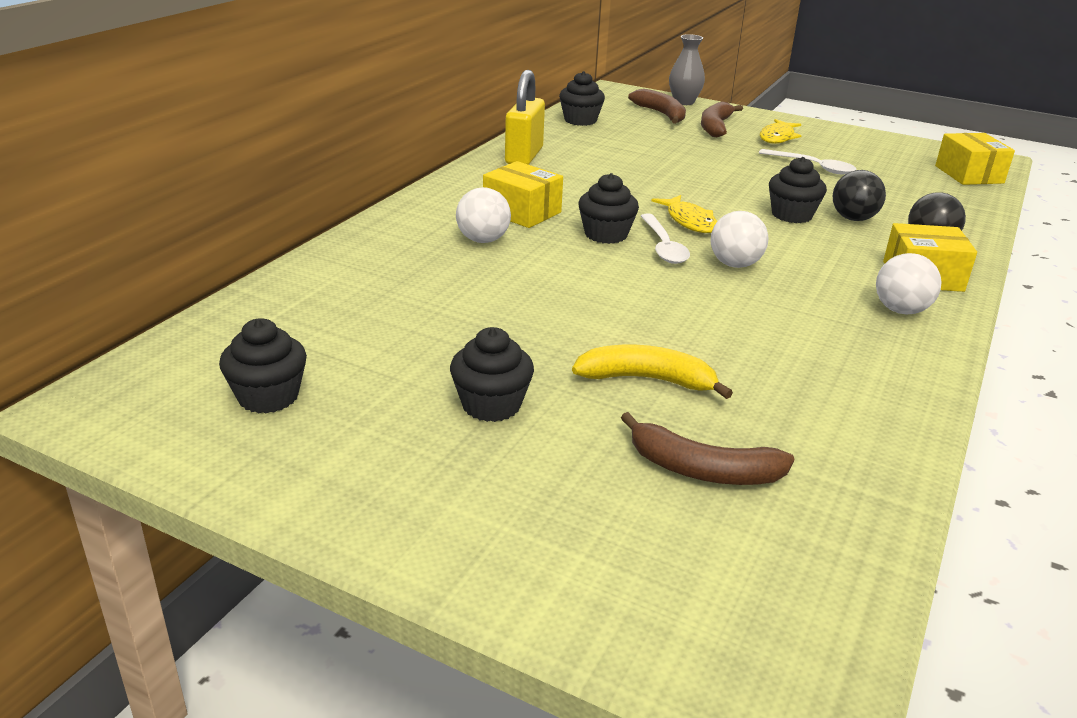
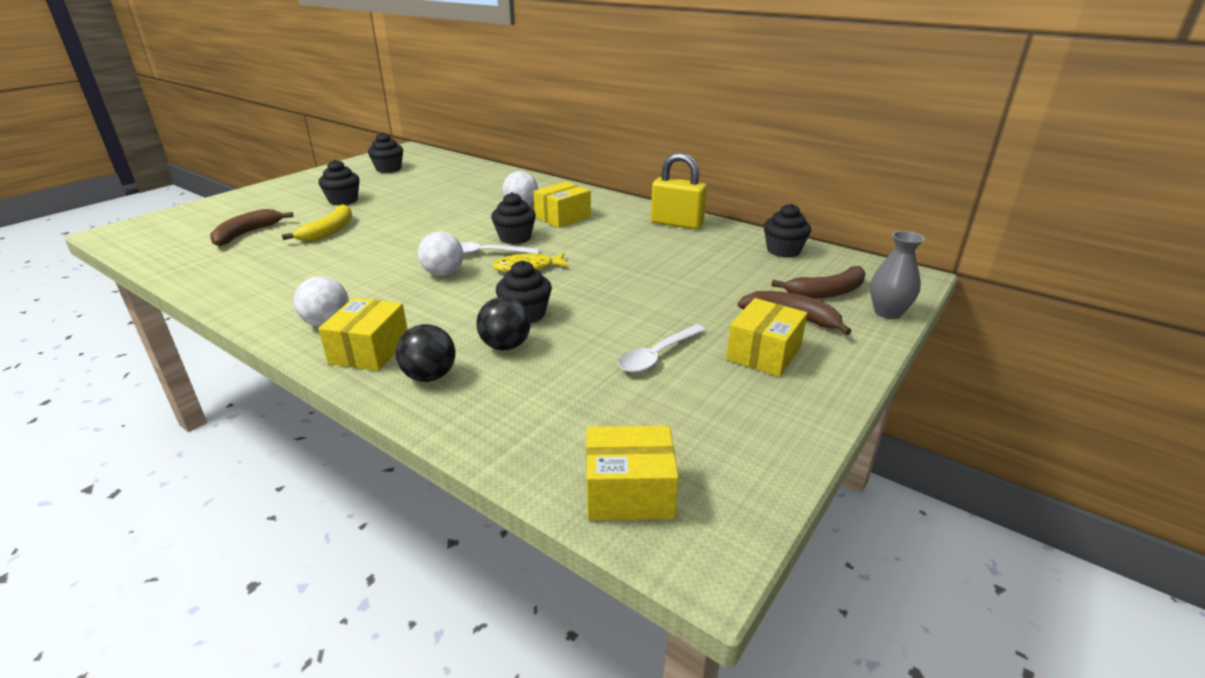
camera: 100 degrees right, 0 degrees up
yellow fish [760,119,801,144] -> yellow box [726,298,808,377]

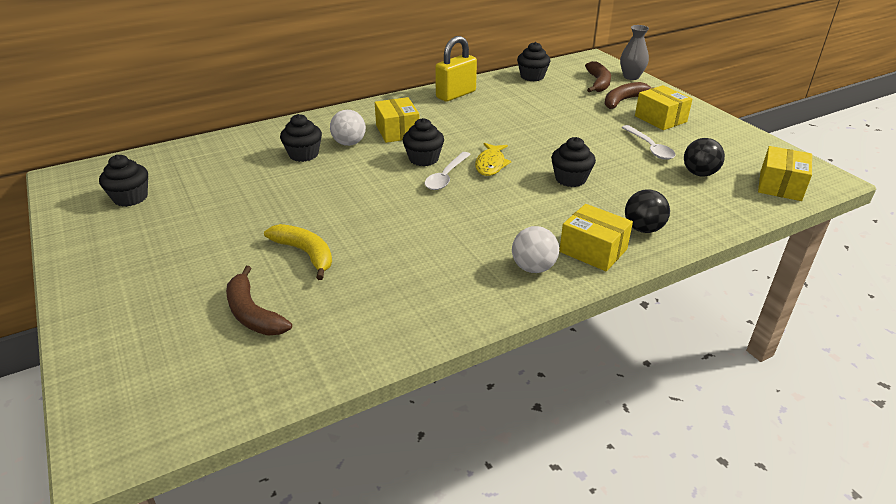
camera: 65 degrees left, 5 degrees up
black cupcake [319,160,360,205] -> black cupcake moved to [280,114,322,162]
white ball [418,232,463,276] -> none
black ball [476,297,531,350] -> black ball moved to [684,138,725,176]

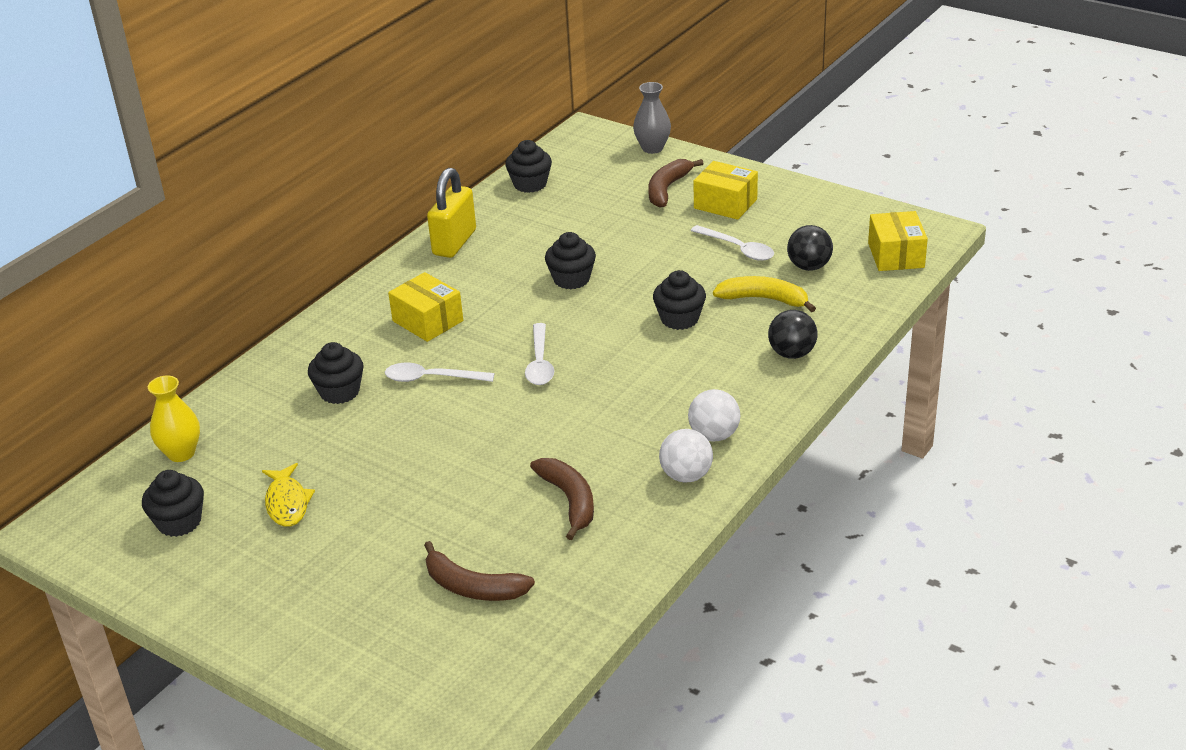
camera: 25 degrees left, 0 degrees up
yellow banana [264,224,332,280] -> yellow banana moved to [713,276,816,312]
white ball [330,110,366,146] -> white ball moved to [659,429,713,483]
black cupcake [403,118,444,166] -> black cupcake moved to [545,232,596,289]
yellow fish [475,143,511,176] -> yellow fish moved to [262,463,315,527]
yellow box [559,204,633,271] -> none
brown banana [585,61,611,92] -> brown banana moved to [530,458,594,540]
none -> yellow vase [148,376,200,462]
none -> white spoon [385,362,494,382]

